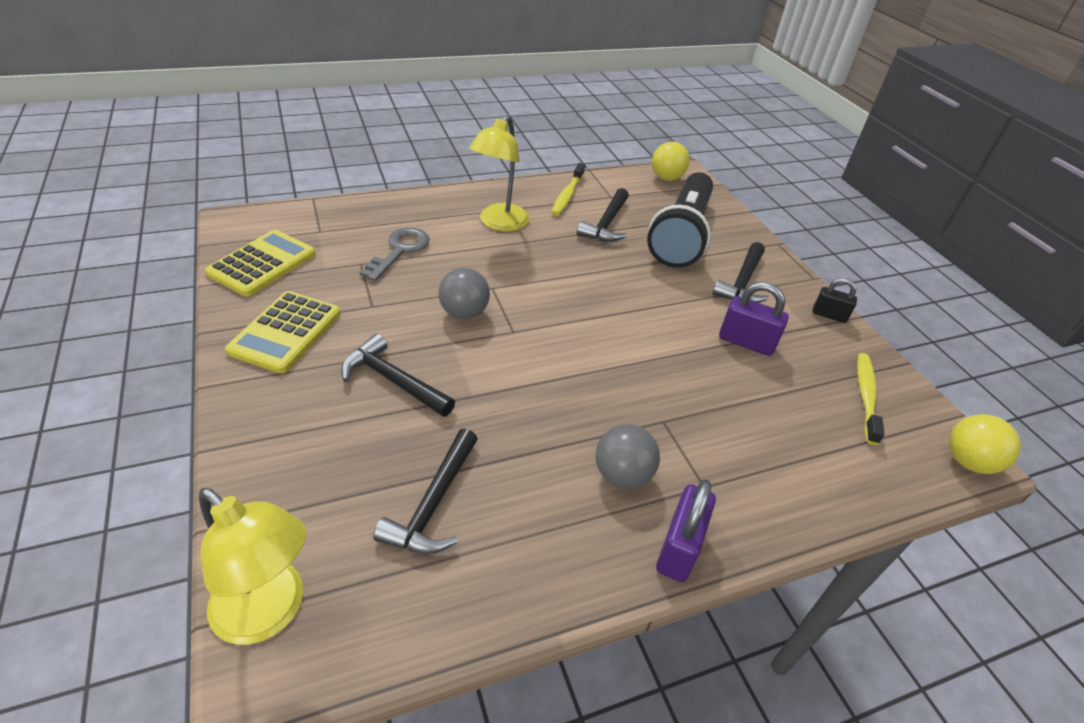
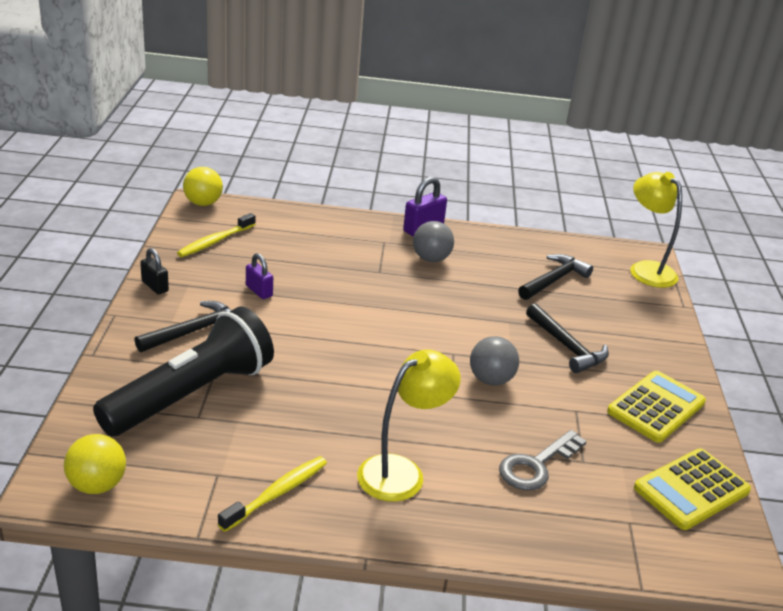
camera: 155 degrees left, 10 degrees down
black hammer [577,188,629,242] -> none
purple padlock [719,282,789,356] -> purple padlock [246,253,273,299], size x0.66

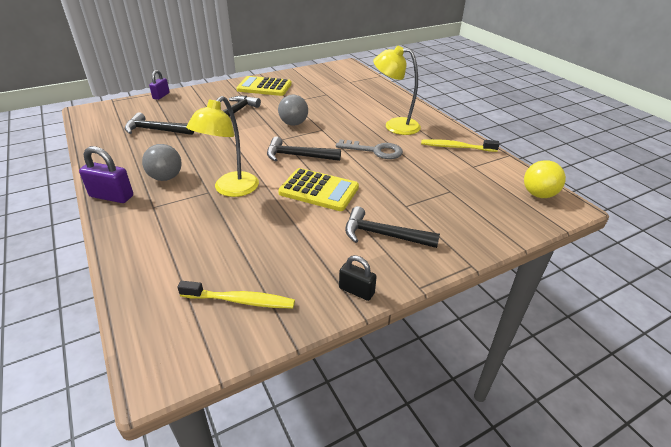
camera: 120 degrees left, 5 degrees up
black flashlight [93,306,274,436] -> none
black padlock [140,248,169,295] -> black padlock turned 75 degrees counterclockwise [339,255,377,301]
yellow ball [183,167,223,206] -> none
purple padlock [246,253,273,299] -> purple padlock moved to [149,70,170,100]
grey key [499,430,586,490] -> grey key moved to [336,140,403,159]
yellow lamp [630,172,682,288] -> yellow lamp moved to [186,96,259,197]
yellow calculator [634,449,751,530] -> yellow calculator moved to [278,168,359,211]
none -> black hammer [267,137,341,162]

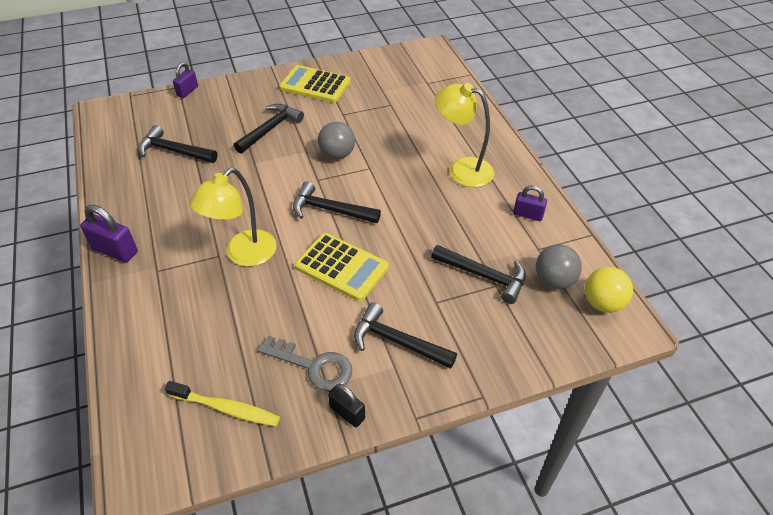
camera: 10 degrees right, 10 degrees up
grey ball [142,144,182,181] -> grey ball moved to [536,244,582,289]
grey key [336,140,403,159] -> grey key moved to [258,336,353,391]
yellow toothbrush [421,139,500,152] -> purple padlock [513,185,547,221]
none -> black hammer [431,245,526,304]

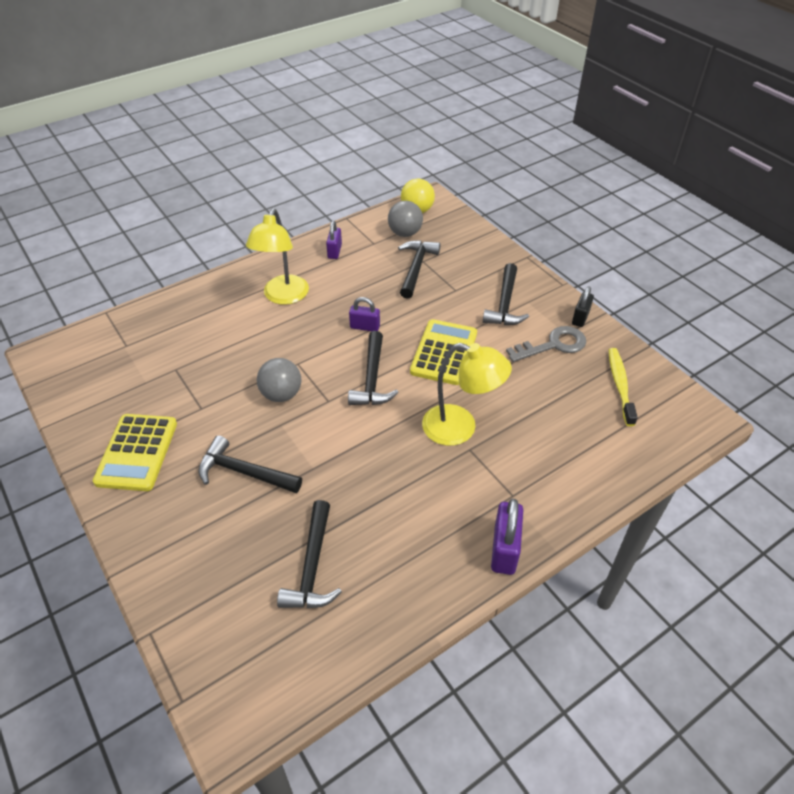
camera: 105 degrees left, 0 degrees up
purple padlock [173,62,198,98] -> purple padlock moved to [349,297,380,331]
grey key [258,336,353,391] -> grey key turned 60 degrees clockwise [506,326,586,362]

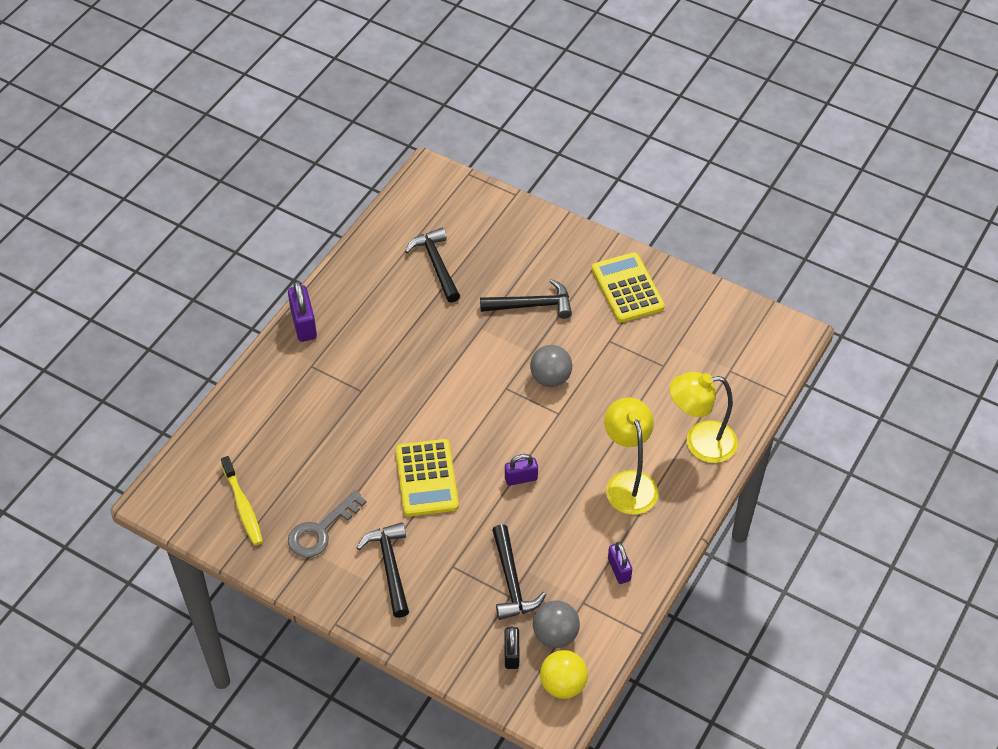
camera: 155 degrees right, 5 degrees up
black hammer [348,331,399,405] -> none
yellow lamp [422,343,512,446] -> yellow lamp moved to [670,372,738,463]
black padlock [572,286,594,327] -> black padlock moved to [504,626,520,669]

